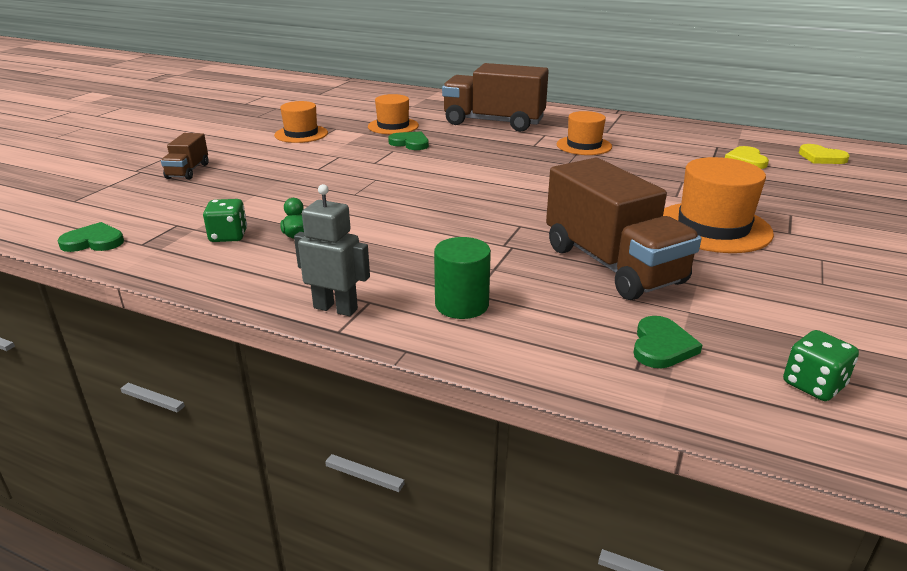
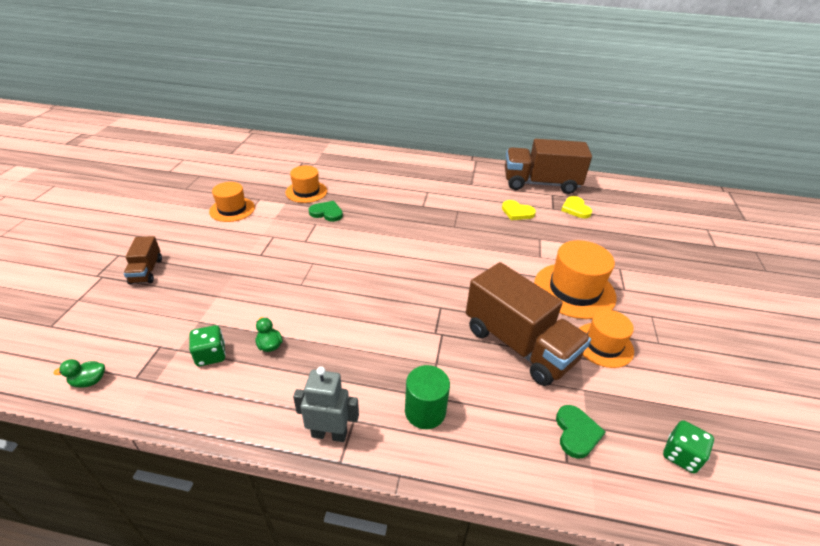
camera: 15 degrees left, 10 degrees up
green heart [57,222,124,252] -> green duck [53,359,105,388]
brown truck [442,63,549,132] -> brown truck moved to [505,139,592,194]
orange hat [557,111,612,155] -> orange hat moved to [579,310,634,368]
yellow heart [799,144,850,164] -> yellow heart moved to [502,200,536,220]

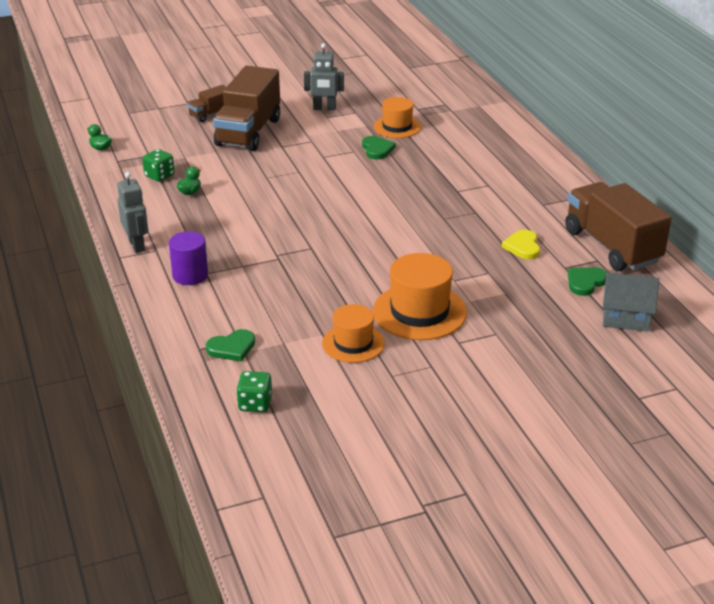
camera: 60 degrees right, 5 degrees down
orange hat [209,182,255,222] -> grey robot [304,43,344,110]
green cylinder [405,365,450,429] -> purple cylinder [169,231,208,285]
brown truck [466,262,591,386] -> brown truck moved to [213,66,280,151]
yellow heart [561,196,592,218] -> green heart [568,267,607,296]
none -> grey house [603,273,659,332]

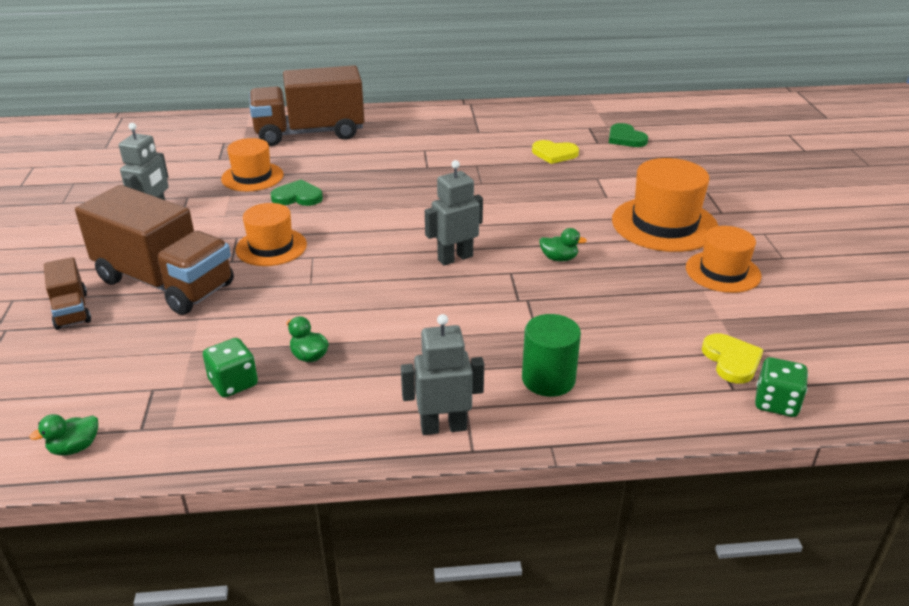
camera: 75 degrees left, 0 degrees up
purple cylinder [169,231,208,285] -> green cylinder [522,314,581,397]
green heart [206,329,255,362] -> yellow heart [702,333,764,384]
green dice [236,371,272,412] -> green dice moved to [755,357,808,417]
brown truck [565,182,671,271] -> brown truck moved to [249,65,364,146]
grey house [603,273,659,332] -> none
none -> orange hat [236,203,307,266]
none -> grey robot [425,160,483,266]
none -> green duck [539,228,587,262]

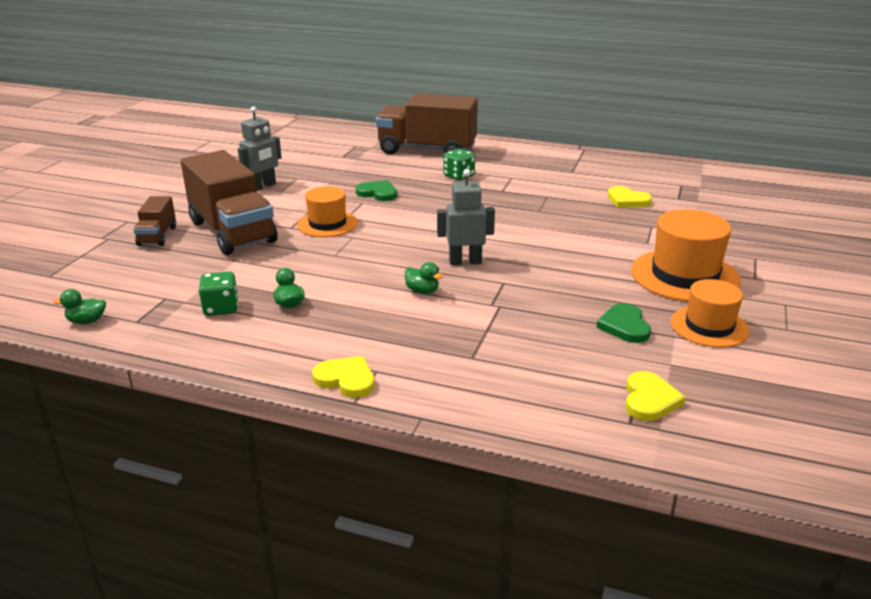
camera: 25 degrees right, 5 degrees down
orange hat [221,138,284,191] -> none
grey robot [401,314,484,435] -> yellow heart [312,356,375,398]
green cylinder [522,314,581,397] -> none
green duck [539,228,587,262] -> green duck moved to [405,262,443,294]
green heart [609,123,648,147] -> green heart moved to [596,303,651,343]
green dice [755,357,808,417] -> green dice moved to [443,148,475,180]

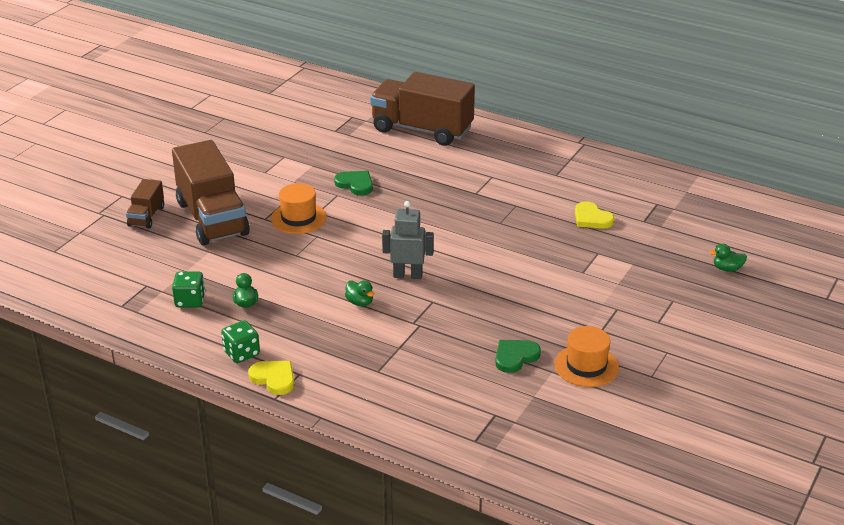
camera: 10 degrees right, 5 degrees up
green duck [53,289,106,324] -> green duck moved to [709,244,747,272]
grey robot [238,107,282,191] -> none
green dice [443,148,475,180] -> green dice moved to [221,320,260,363]
green heart [596,303,651,343] -> green heart turned 45 degrees clockwise [495,340,541,373]
yellow heart [626,371,686,421] -> none
orange hat [631,209,741,302] -> none

